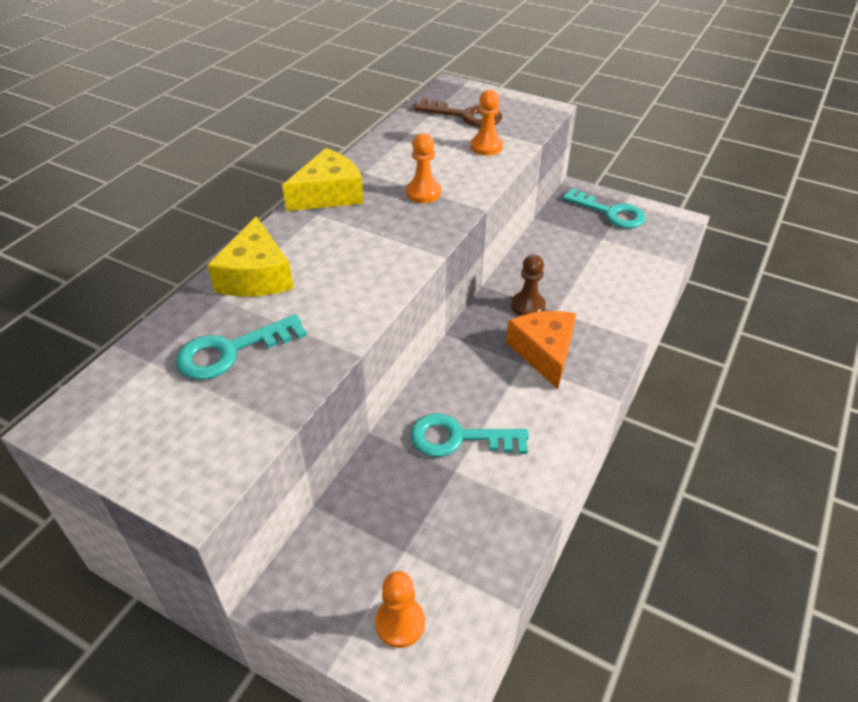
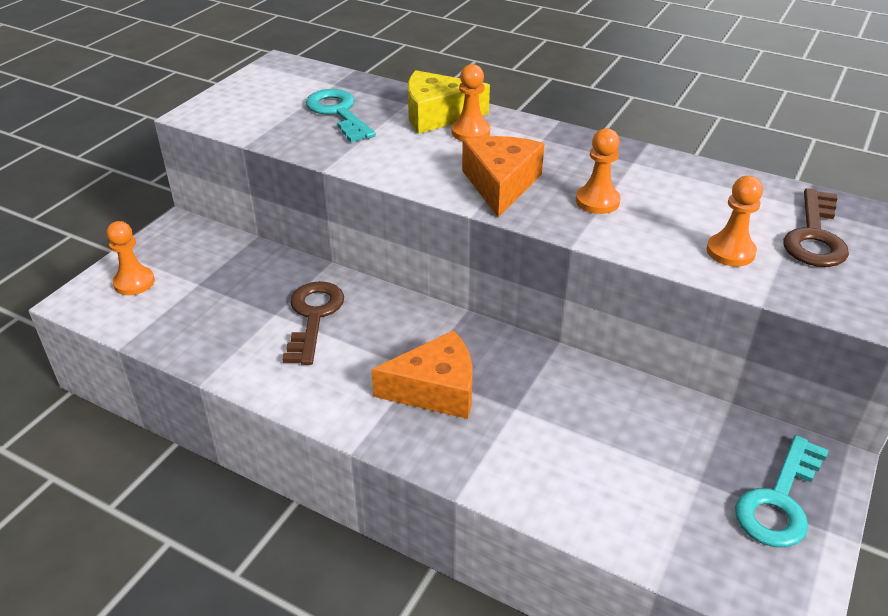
camera: 90 degrees right, 5 degrees down
yellow cheese [282,148,364,211] -> none
turquoise key [410,414,529,457] -> brown key [282,281,344,365]
brown pawn [511,255,546,316] -> none
none -> orange pawn [452,64,490,141]
none -> orange cheese [462,136,544,218]

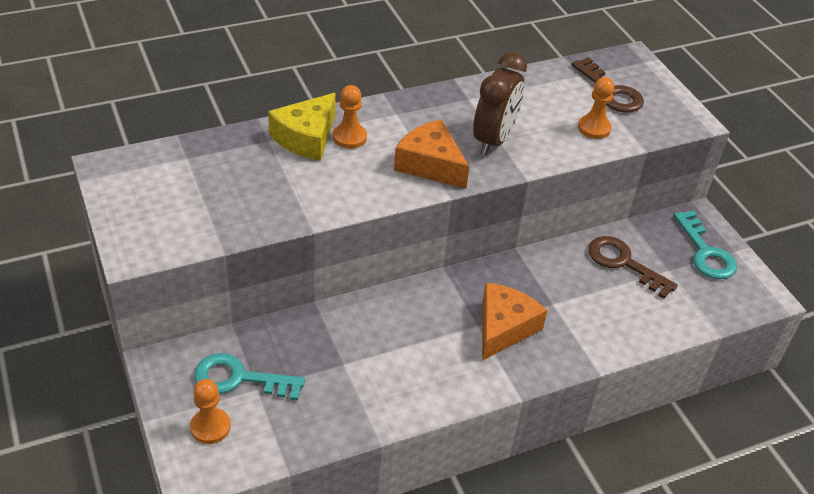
camera: 55 degrees left, 5 degrees up
brown key [282,281,344,365] -> brown key moved to [588,236,678,299]
turquoise key [306,89,376,142] -> turquoise key moved to [194,353,305,401]
orange pawn [576,128,621,214] -> brown clock [473,52,527,155]

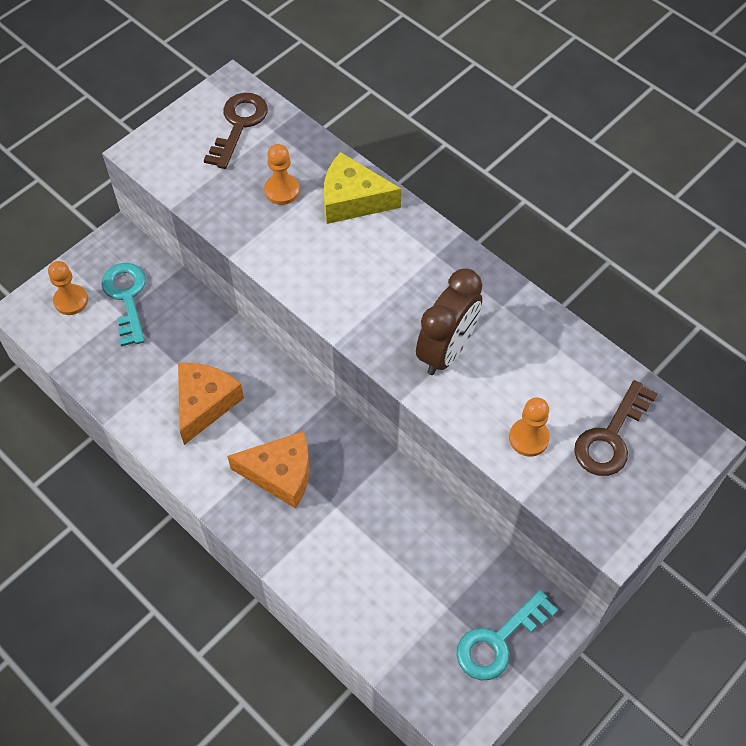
camera: 70 degrees right, 15 degrees up
orange pawn [333,85,367,149] -> orange pawn moved to [264,144,300,205]
orange cheese [394,119,469,189] -> orange cheese moved to [178,363,244,445]
brown clock [473,52,527,155] -> brown clock turned 60 degrees counterclockwise [416,269,482,375]
brown key [588,236,678,299] -> brown key moved to [204,93,268,169]

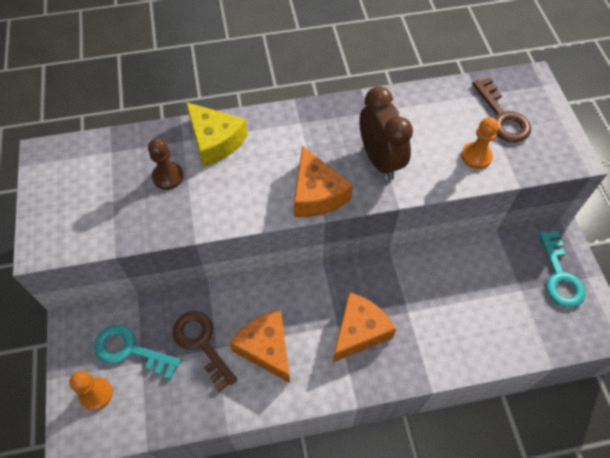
camera: 55 degrees left, 0 degrees up
brown key [204,93,268,169] -> brown key moved to [173,311,237,392]
orange pawn [264,144,300,205] -> brown pawn [148,138,184,190]
yellow cheese [324,152,402,224] -> yellow cheese turned 90 degrees counterclockwise [186,102,248,167]
none -> orange cheese [294,146,353,217]

